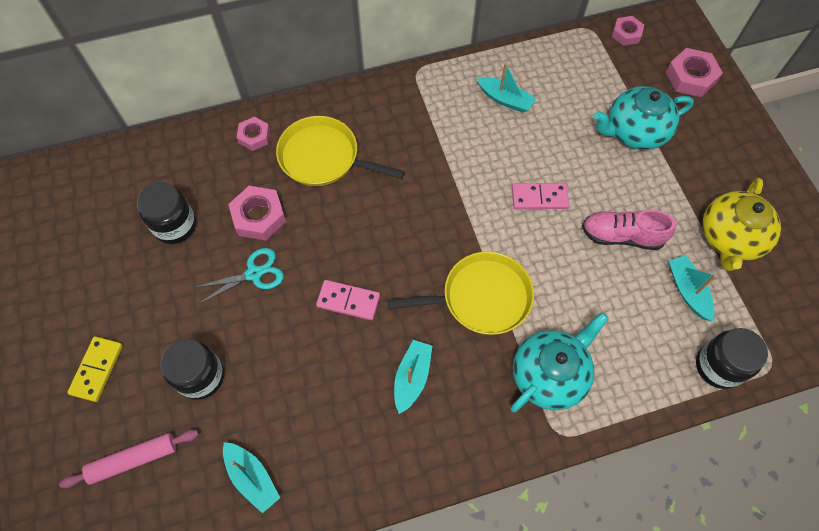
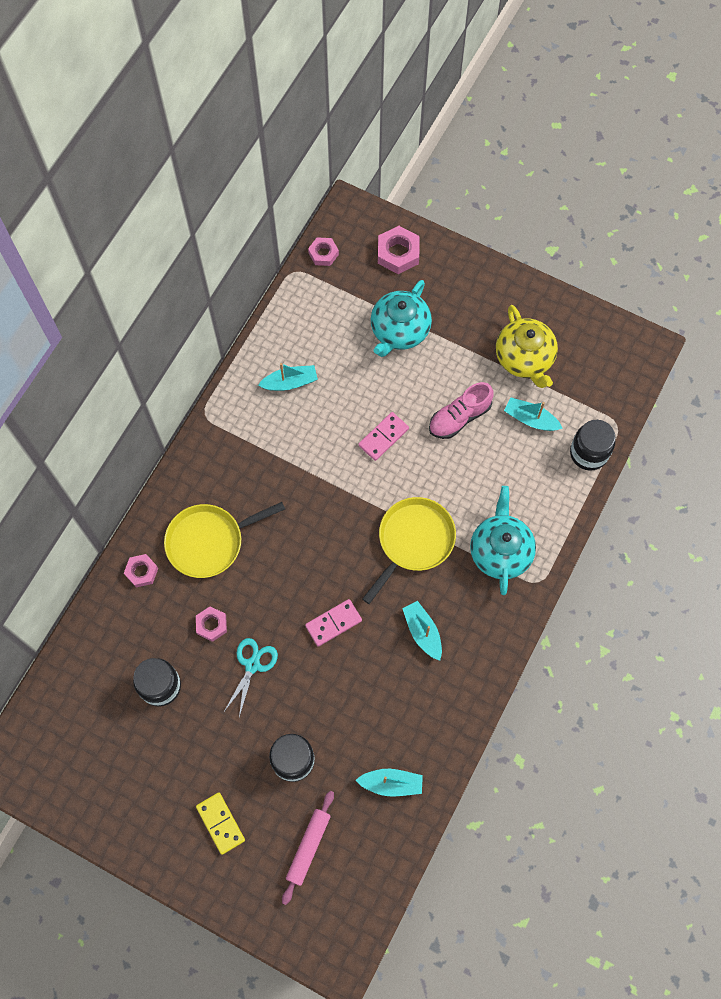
camera: 45 degrees left, 5 degrees up
pink nut [228,186,286,241] -> pink nut [196,606,227,642], size x0.64

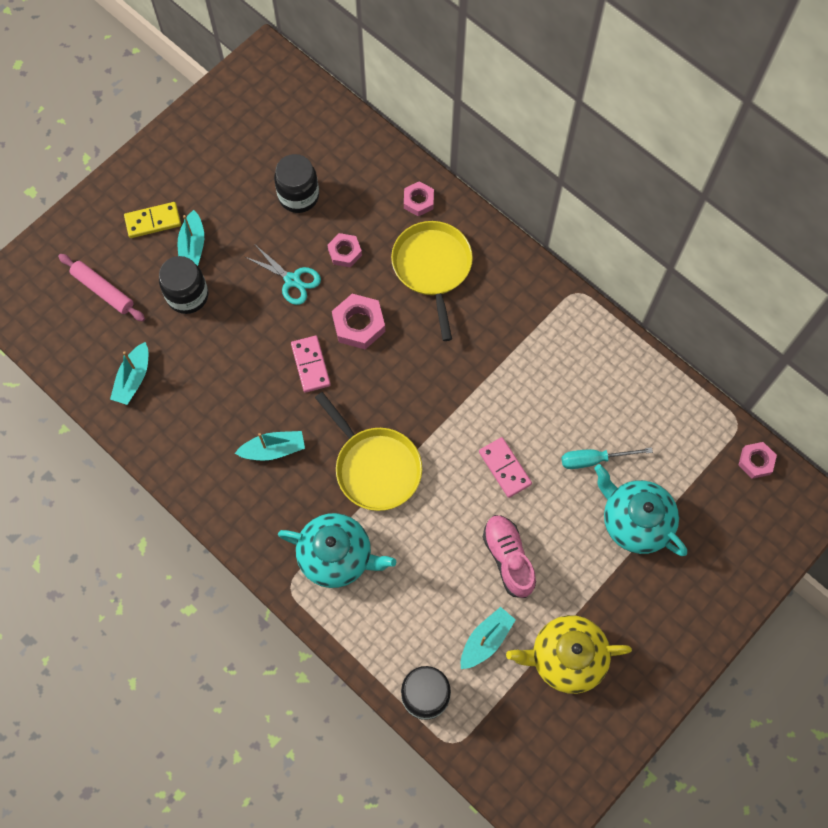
camera: 105 degrees right, 0 degrees up
turquoise boat [258,363,318,391] -> turquoise boat moved to [178,210,204,266]
pink nut [378,226,419,274] -> pink nut moved to [332,294,385,349]
none -> turquoise screwdriver [562,447,653,469]

